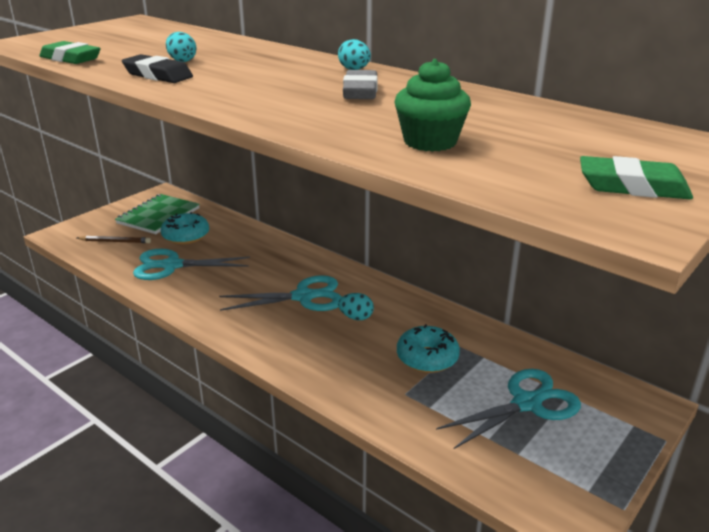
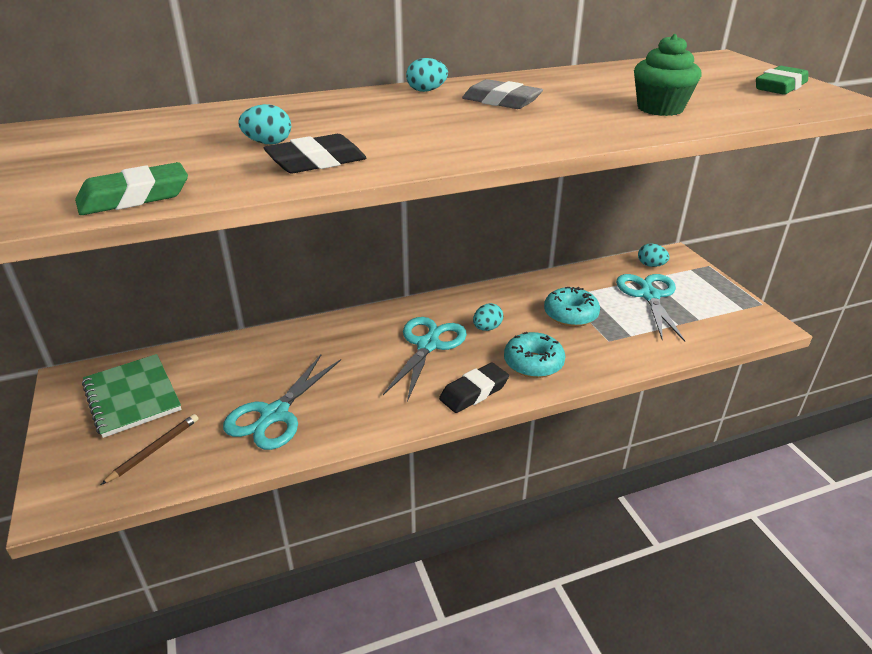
camera: 60 degrees left, 5 degrees up
turquoise donut [161,212,209,244] -> turquoise donut moved to [504,332,565,378]
none -> black eraser [439,362,509,413]
none -> turquoise egg [638,244,670,267]

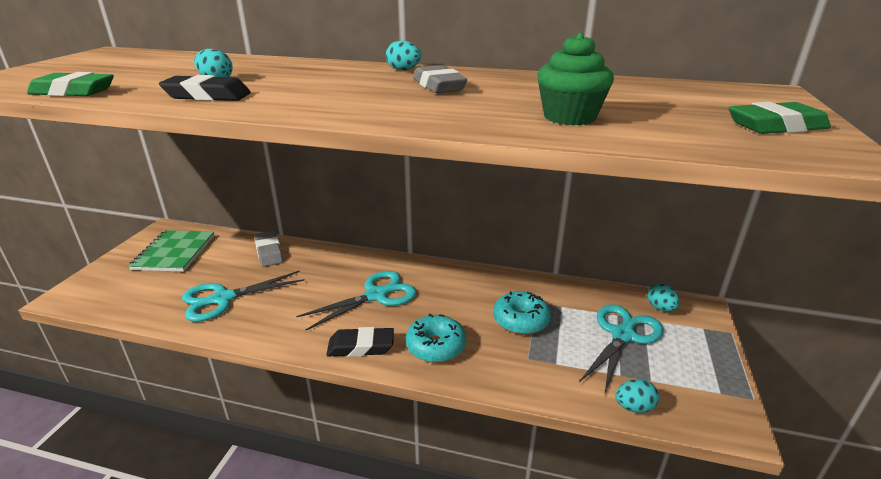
camera: 35 degrees right, 5 degrees down
brown pencil [101,414,198,485] -> none
turquoise egg [473,303,503,331] -> turquoise egg moved to [616,379,659,413]
none -> grey eraser [255,231,283,267]

